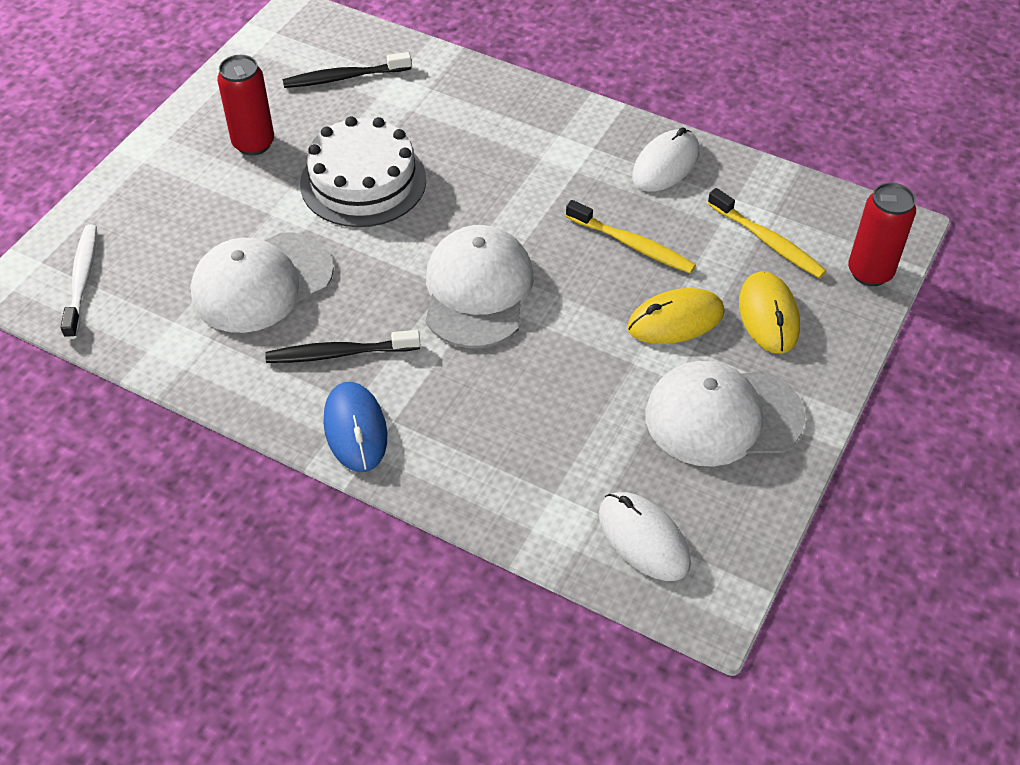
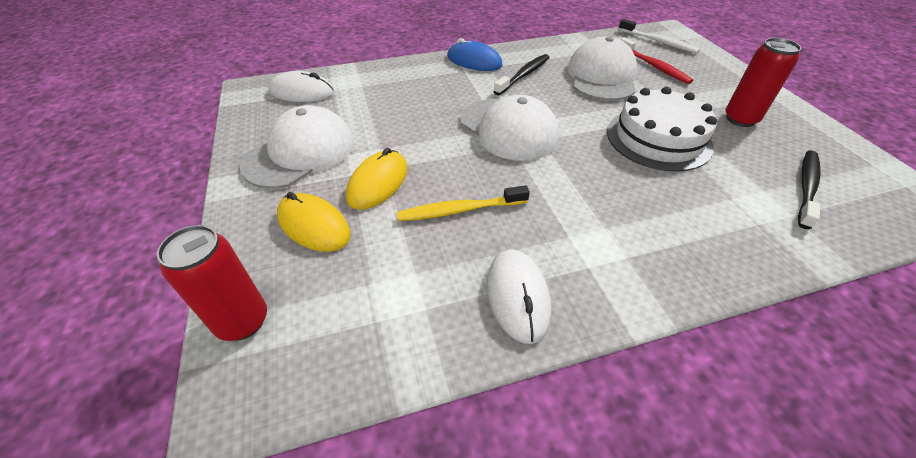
camera: 135 degrees right, 5 degrees down
yellow toothbrush [708,188,827,278] -> none
none -> red toothbrush [620,37,693,84]

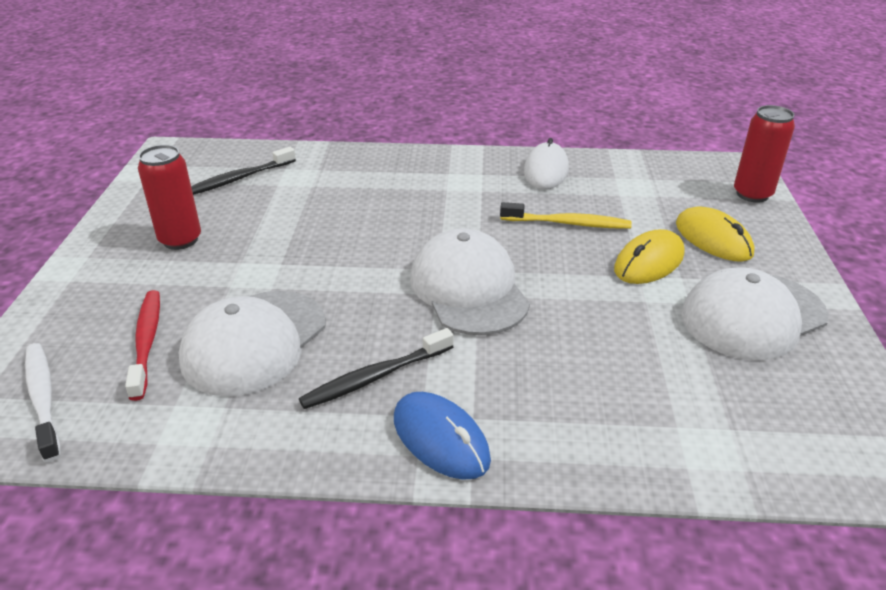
camera: 160 degrees left, 10 degrees down
white mouse [268,71,334,102] -> none
white cake [607,87,717,172] -> none

